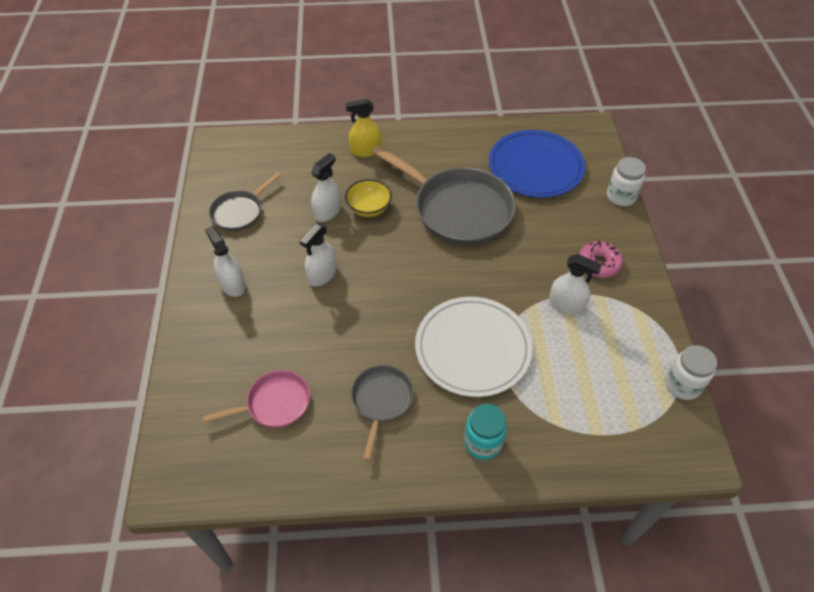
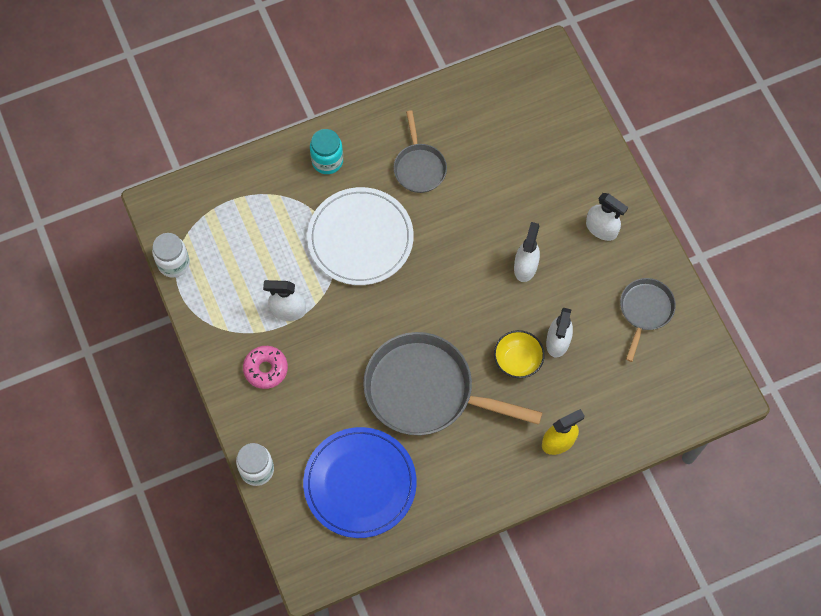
camera: 160 degrees right, 15 degrees up
pink pan [203,370,310,428] -> none

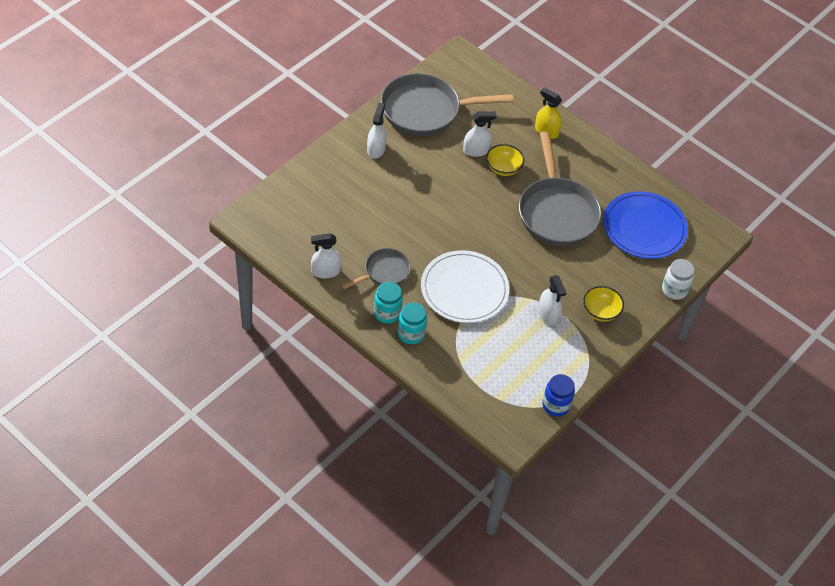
camera: 120 degrees left, 15 degrees down
white jar [152,233,190,278] -> blue jar [542,374,575,417]
pink donut [243,346,288,389] -> yellow bowl [583,286,624,322]
white spray bottle [514,222,540,282] -> white spray bottle moved to [311,233,341,278]
grey pan [620,278,676,362] -> grey pan [381,73,513,136], size x1.91
none -> turquoise jar [374,282,403,324]

